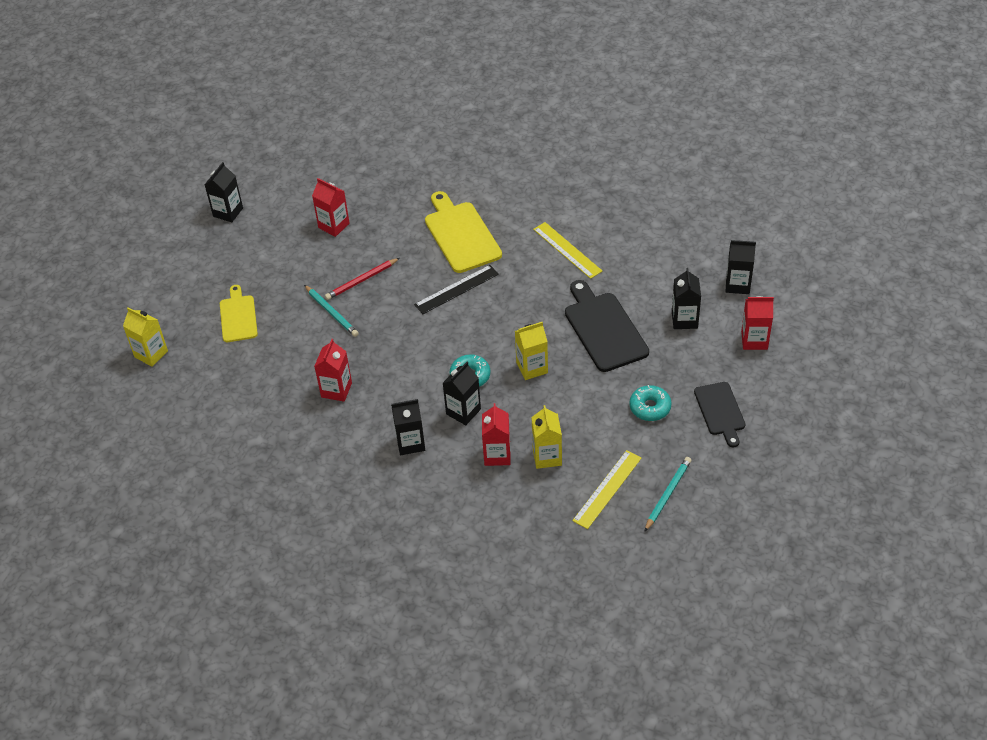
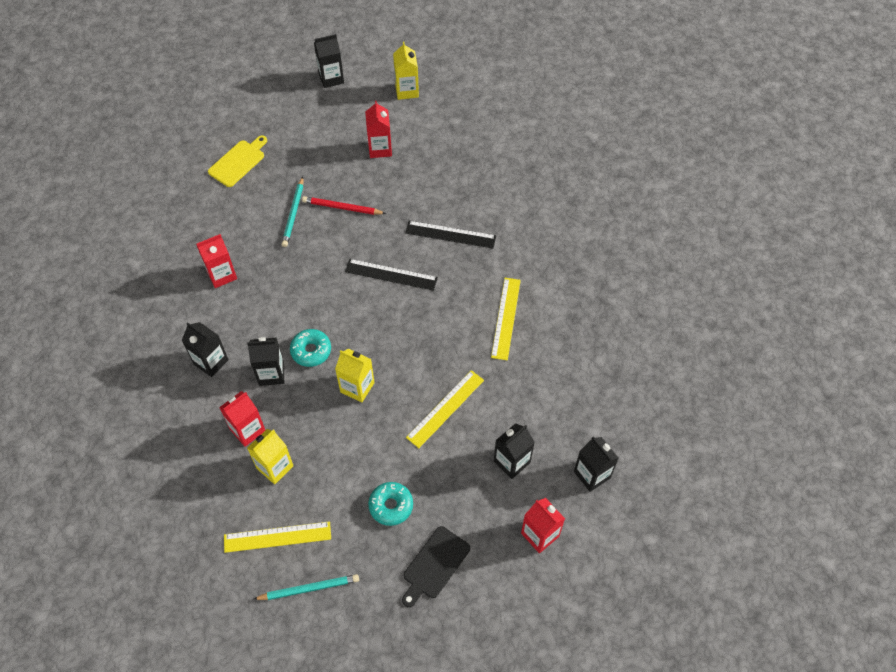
camera: 45 degrees right, 10 degrees up
yellow carton [123,307,168,367] -> yellow carton moved to [393,42,419,100]
yellow cutting board [425,191,502,273] -> black ruler [405,221,496,249]
black cutting board [565,280,649,372] -> yellow ruler [406,370,484,448]

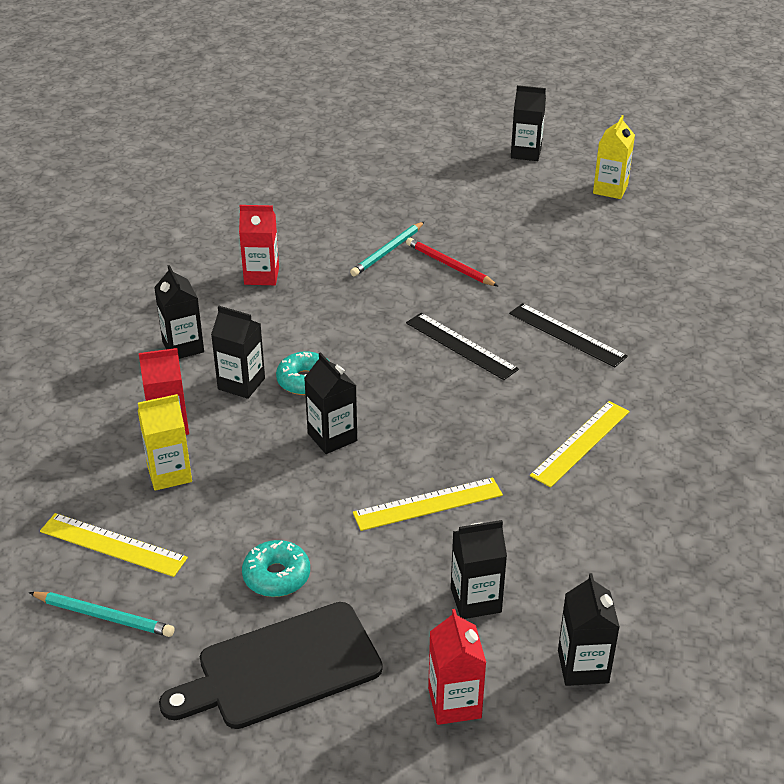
camera: 30 degrees right, 20 degrees down
yellow cutting board [208,135,267,187] -> none
yellow carton [335,348,375,403] -> black carton [304,352,357,454]
red carton [365,100,392,158] -> none
black cutting board [402,526,470,607] -> black cutting board [159,602,382,729], size x1.58

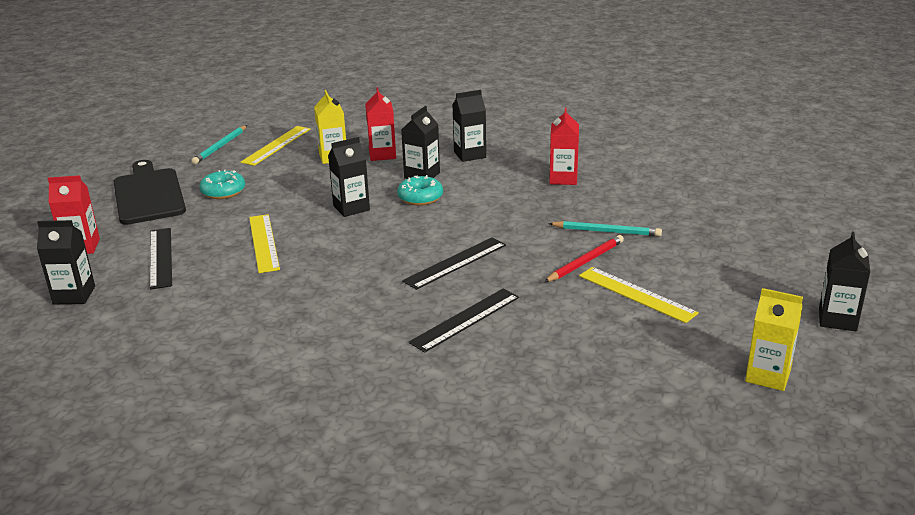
camera: 95 degrees right, 10 degrees down
turquoise pencil [350,222,424,277] -> turquoise pencil turned 150 degrees clockwise [548,221,662,236]
black carton [451,520,507,619] -> black ruler [150,228,172,290]
yellow ruler [530,401,630,487] -> yellow ruler moved to [579,267,699,323]

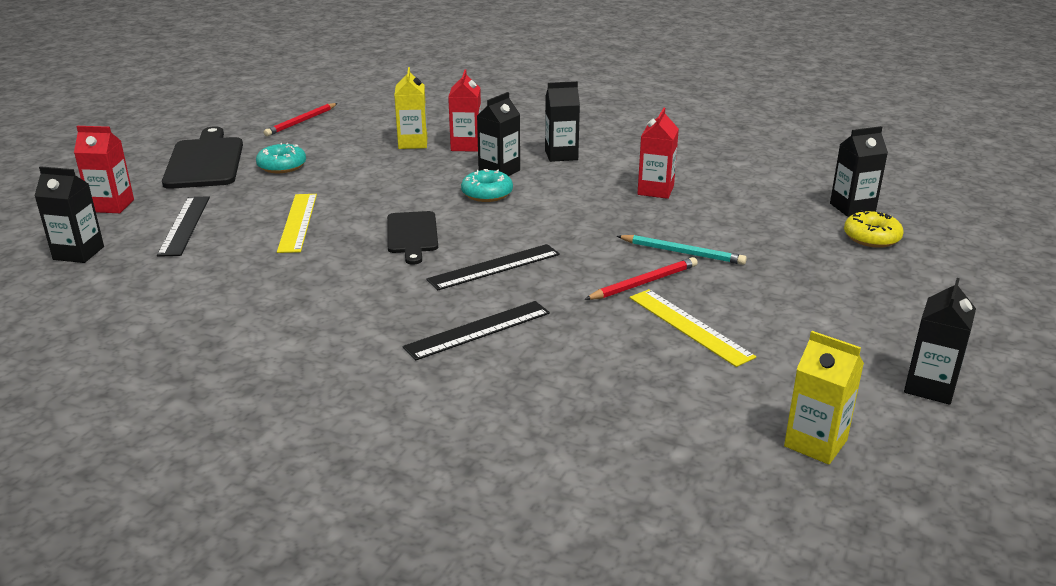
camera: 10 degrees right, 0 degrees up
turquoise pencil [191,125,247,164] -> red pencil [264,103,338,136]
yellow ruler [240,126,310,166] -> none
black carton [328,137,370,217] -> black carton moved to [830,126,888,217]
none -> black cutting board [387,211,438,265]
none -> yellow donut [844,210,904,248]

